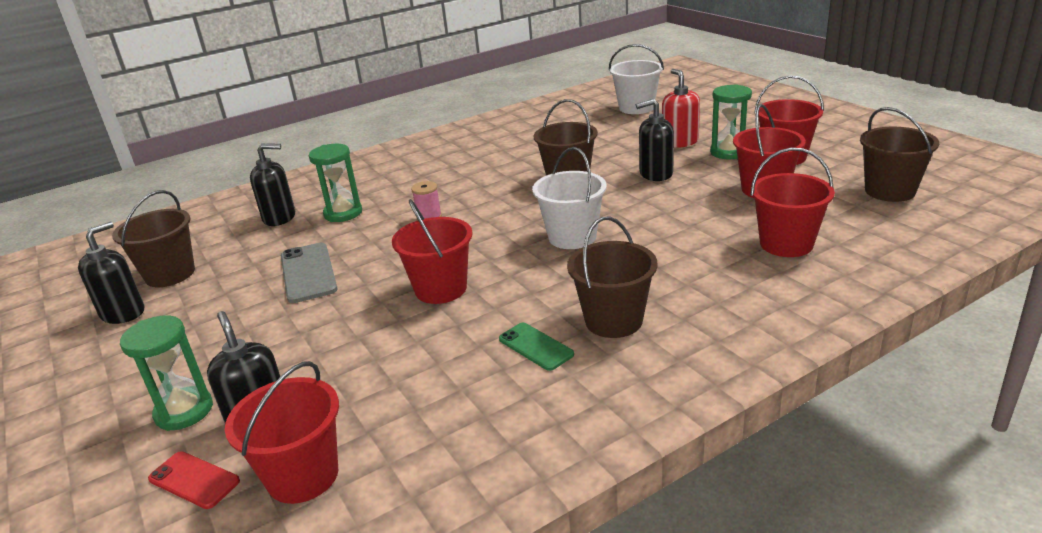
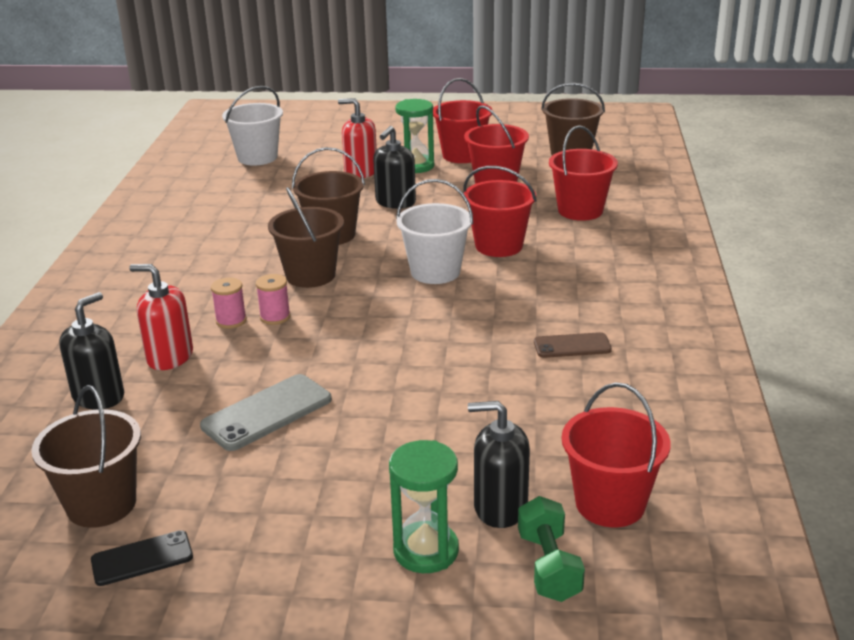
camera: 55 degrees left, 0 degrees up
black soap dispenser [78,221,144,324] -> black phone [91,530,193,586]
red phone [148,451,240,509] -> green dumbbell [518,496,585,602]
grey phone [281,243,338,303] -> grey phone turned 60 degrees counterclockwise [200,374,332,451]
green hourglass [309,144,362,222] -> red soap dispenser [129,264,193,370]
red bucket [392,199,472,304] -> red bucket moved to [463,166,537,257]
green phone [499,323,574,371] -> brown phone [534,332,612,358]
brown bucket [567,216,658,338] -> brown bucket moved to [268,187,344,288]
none -> pink spool [211,278,247,329]

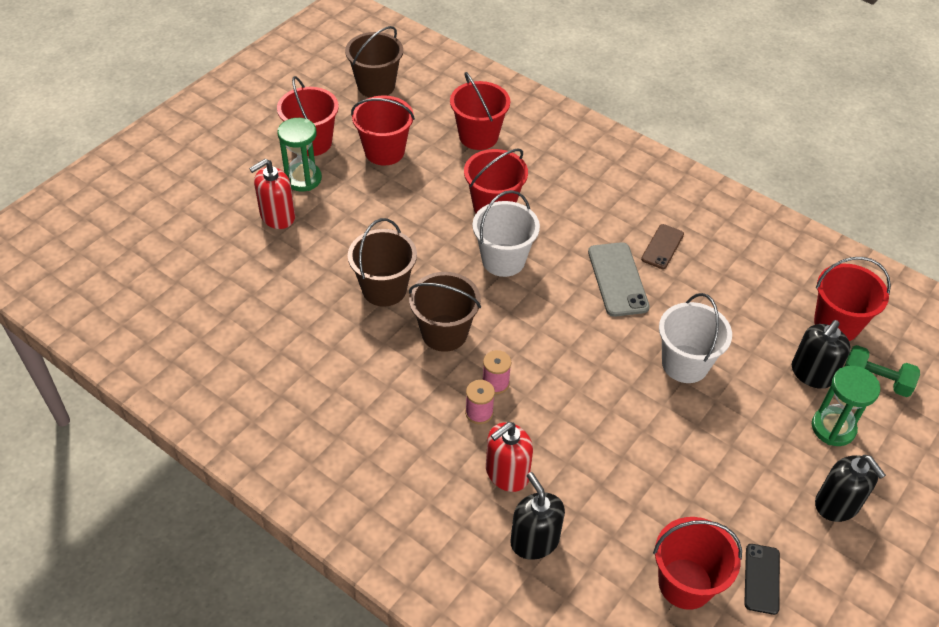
camera: 60 degrees left, 20 degrees up
brown bucket [31,385,141,528] -> red bucket [653,517,742,610]
grey phone [200,374,332,451] -> grey phone moved to [588,242,650,317]
white bucket [222,86,283,166] -> white bucket moved to [659,293,732,383]
black soap dispenser [373,126,416,209] -> black soap dispenser moved to [815,455,886,522]

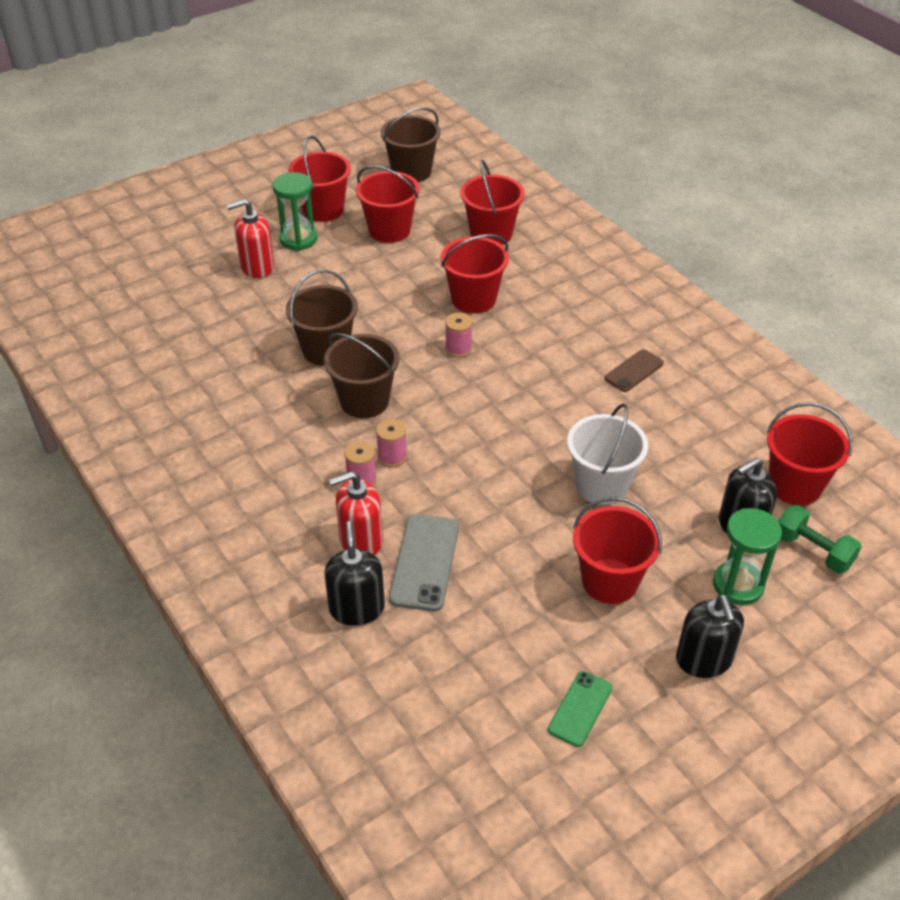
camera: 20 degrees right, 5 degrees down
white bucket [472,190,540,277] -> pink spool [445,313,472,358]
grey phone [588,242,650,317] -> grey phone moved to [389,514,459,611]
red bucket [653,517,742,610] -> red bucket moved to [573,497,662,604]
black phone [744,544,780,615] -> green phone [548,671,613,747]

